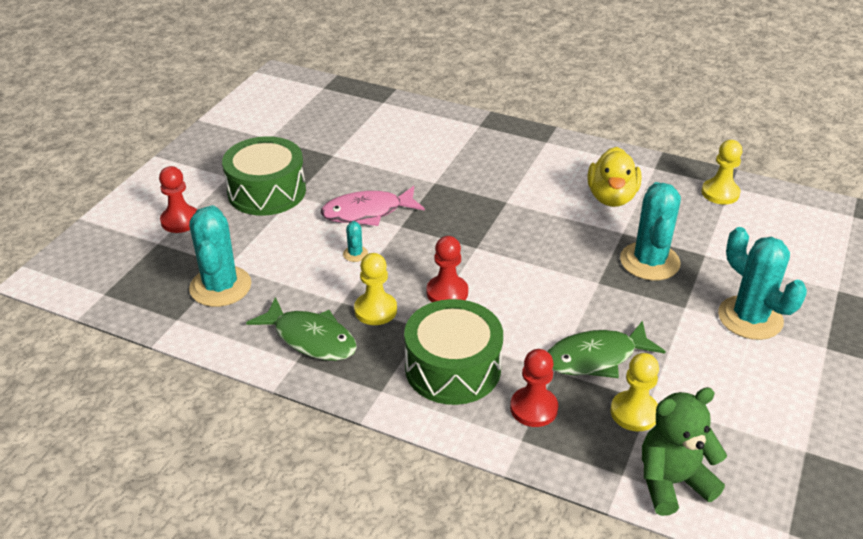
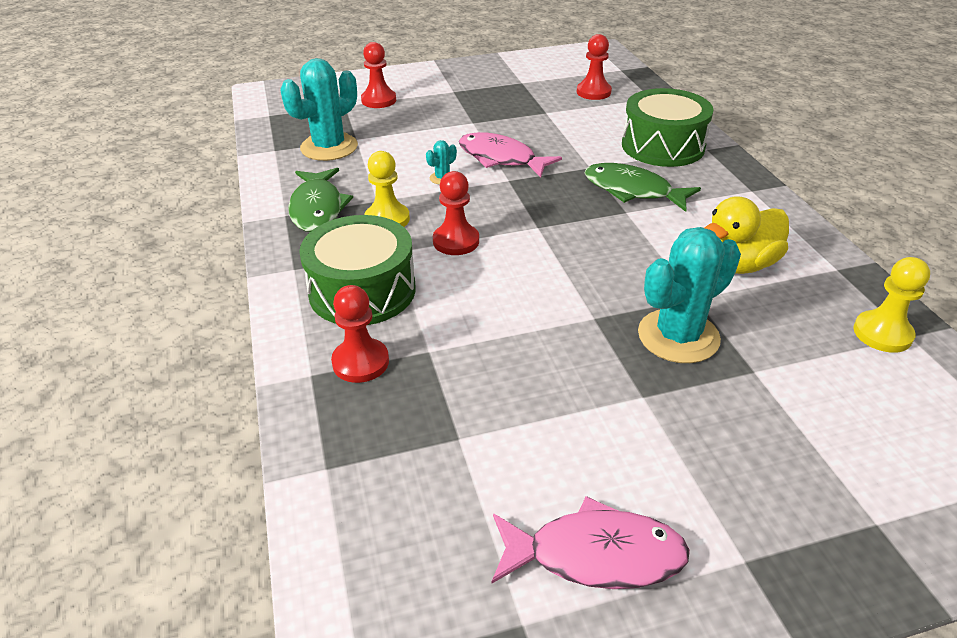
camera: 50 degrees right, 0 degrees up
green drum [222,136,306,216] -> green drum moved to [622,88,714,167]
green fish [547,321,666,378] -> green fish moved to [585,163,701,212]
yellow pawn [611,353,659,431] -> none
green teddy bear [642,387,727,516] -> none
turquoise cactus [718,227,807,340] -> none
none -> pink fish [492,496,690,589]
none -> red pawn [577,34,612,100]

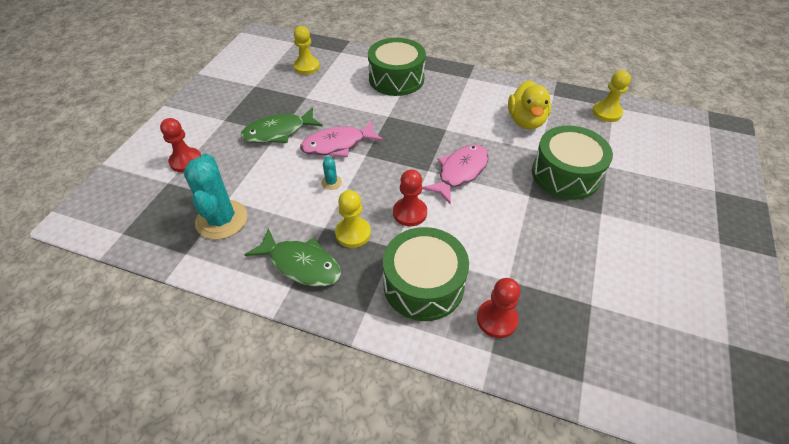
camera: 55 degrees left, 10 degrees up
pink fish [492,496,690,589] -> pink fish moved to [422,144,489,205]
red pawn [577,34,612,100] -> yellow pawn [293,26,320,75]
green fish [585,163,701,212] -> green fish moved to [241,107,323,143]
turquoise cactus [638,227,741,363] -> green drum [532,125,613,200]

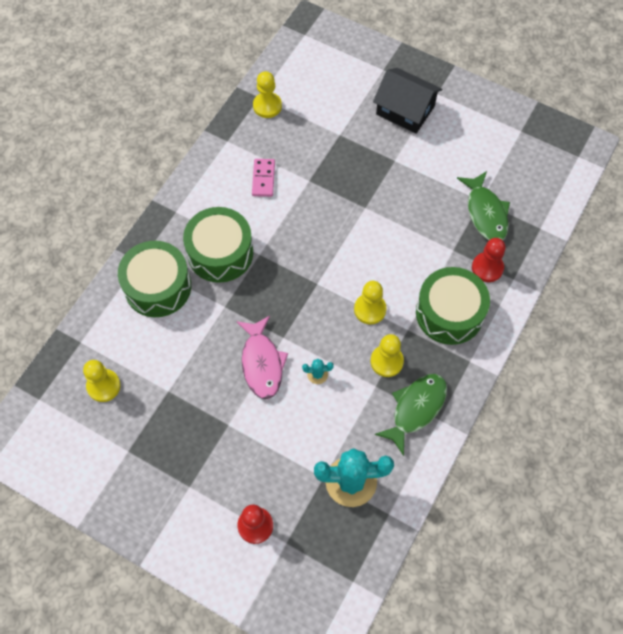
camera: 80 degrees left, 15 degrees up
green fish [241,107,323,143] -> green fish moved to [457,171,510,240]
red pawn [393,170,427,226] -> yellow pawn [354,281,387,324]
pink fish [422,144,489,205] -> none
yellow duck [508,80,551,129] -> pink domino [252,159,275,197]
green drum [532,125,613,200] -> green drum moved to [183,207,253,283]
none -> black house [373,68,442,134]

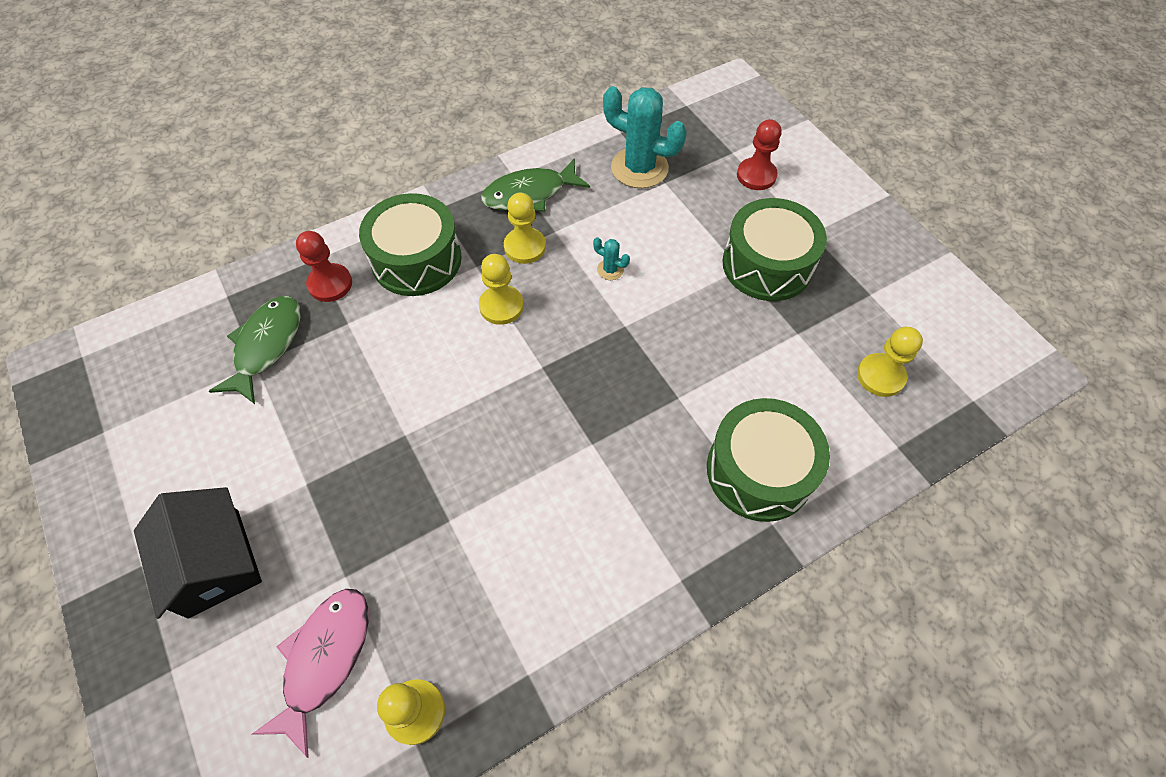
camera: 150 degrees left, 5 degrees down
green drum [183,207,253,283] -> green drum moved to [722,198,827,301]
pink fish [236,316,288,399] -> pink fish moved to [252,589,369,758]
pink domino [252,159,275,197] -> none

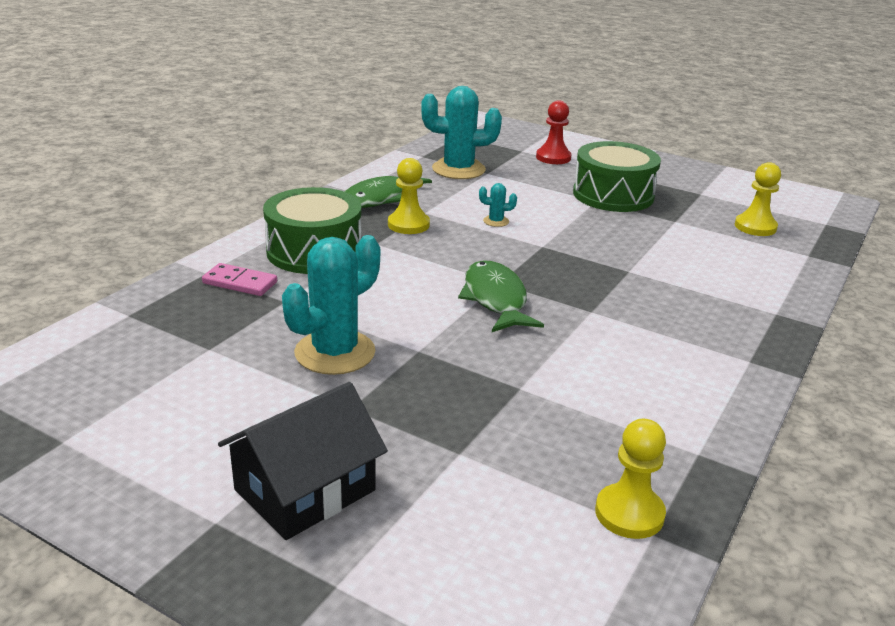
camera: 30 degrees left, 30 degrees down
black house [134,487,262,619] -> black house turned 75 degrees counterclockwise [218,382,388,540]
green fish [209,296,301,404] -> green fish moved to [458,260,544,332]
pink fish [252,589,369,758] -> none
red pawn [296,231,352,302] -> pink domino [202,263,277,296]
yellow pawn [479,254,524,325] -> none
green drum [707,398,830,522] -> none
none -> turquoise cactus [282,235,380,375]

